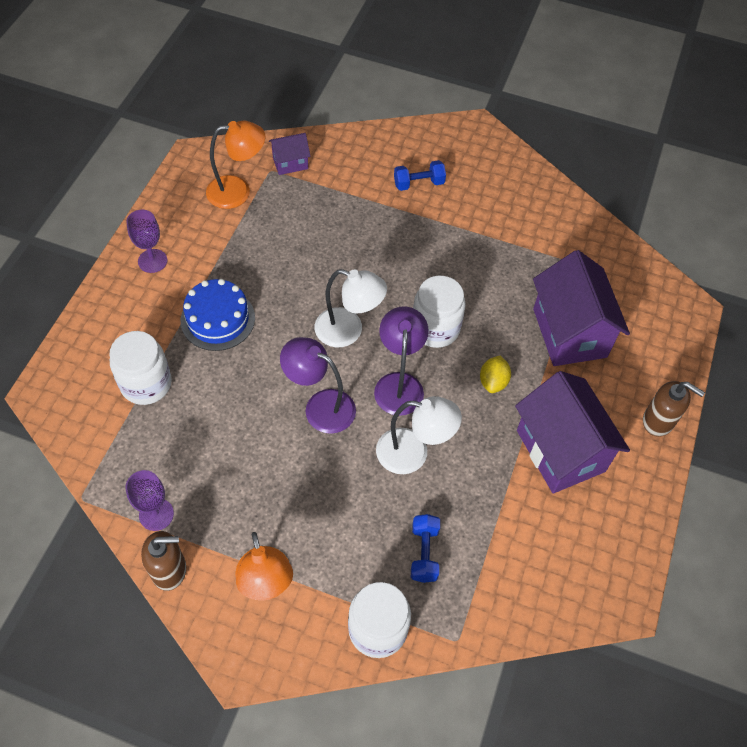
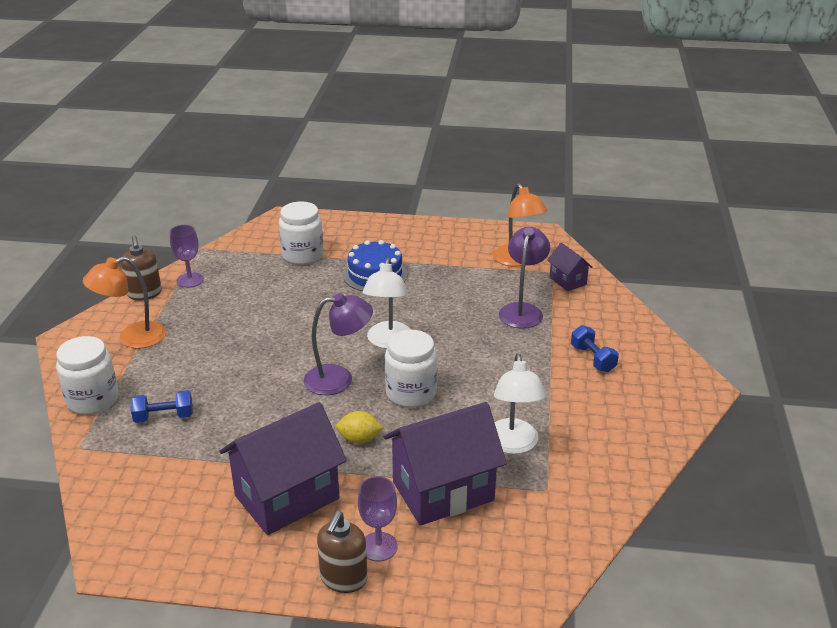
camera: 80 degrees right, 25 degrees down
purple goblet [126,210,167,273] -> purple goblet moved to [358,476,398,562]
purple lamp [280,337,356,434] -> purple lamp moved to [499,227,550,329]
white lamp [376,396,462,474] -> white lamp moved to [494,354,546,454]

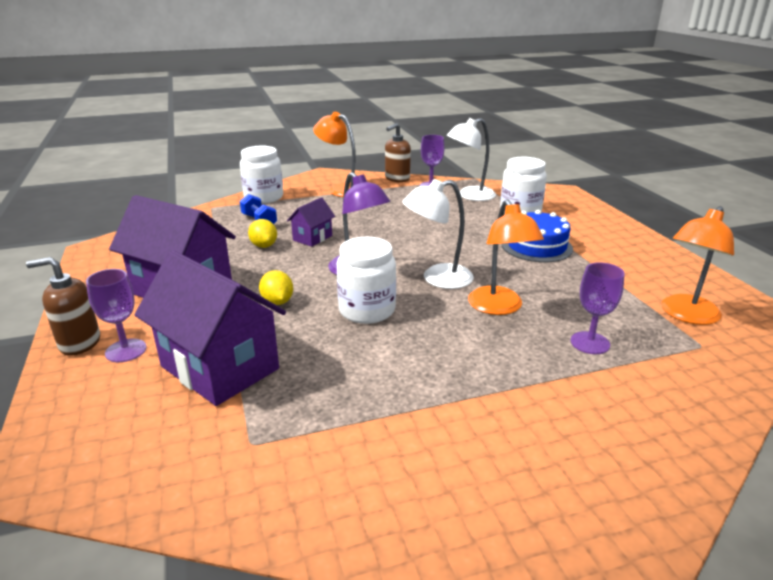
camera: 65 degrees right, 5 degrees down
white lamp [494,354,546,454] -> white lamp moved to [446,118,496,201]
purple lamp [499,227,550,329] -> purple goblet [571,262,625,354]
purple house [547,243,593,291] -> purple house moved to [287,197,335,247]
blue dumbbell [571,325,619,372] -> none
none -> yellow lemon [248,219,277,248]
none -> orange lamp [468,199,544,315]

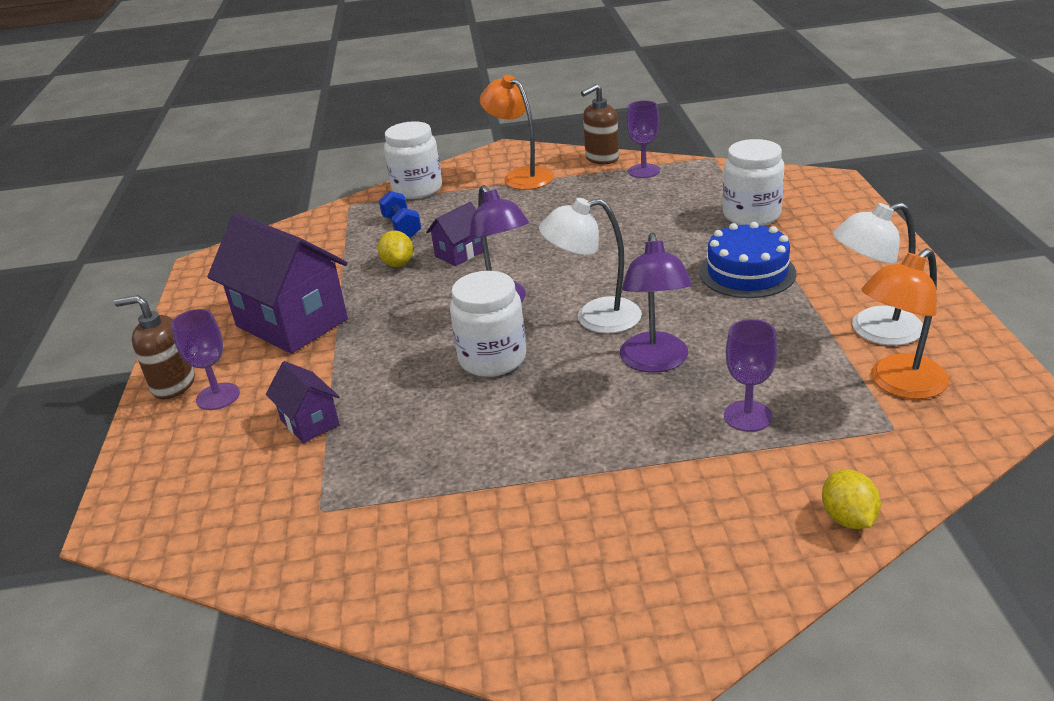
camera: 15 degrees right, 5 degrees up
purple house [135,250,286,406] -> purple house [266,361,340,443], size x0.48
yellow lemon [259,270,293,305] -> yellow lemon moved to [822,470,881,529]
white lamp [446,118,496,201] -> white lamp moved to [833,202,923,346]
orange lamp [468,199,544,315] -> purple lamp [620,232,692,373]

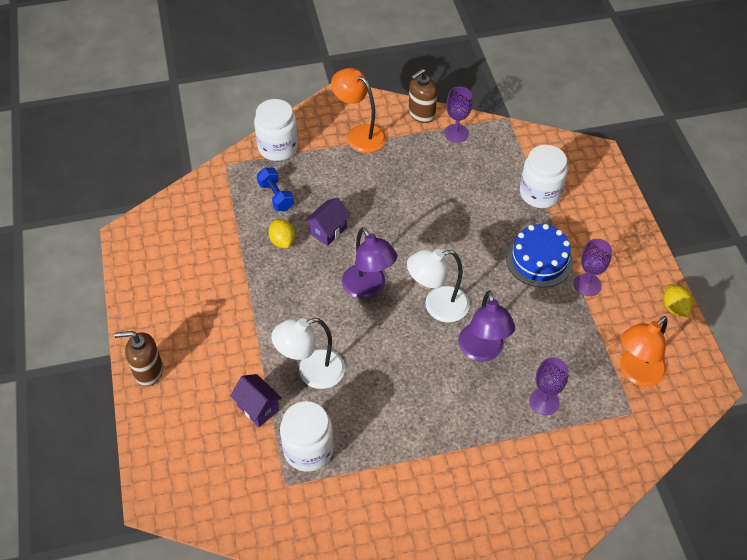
camera: 10 degrees left, 20 degrees up
purple goblet [171,309,240,410] -> purple goblet moved to [574,239,612,296]
purple house [207,213,348,354] -> none
white jar [450,271,526,377] -> white jar moved to [280,401,334,472]
yellow lemon [822,470,881,529] -> yellow lemon moved to [663,285,693,317]
white lamp [833,202,923,346] -> white lamp moved to [271,318,345,389]

